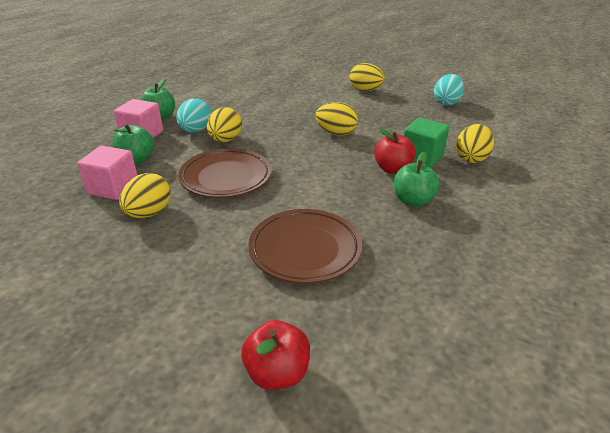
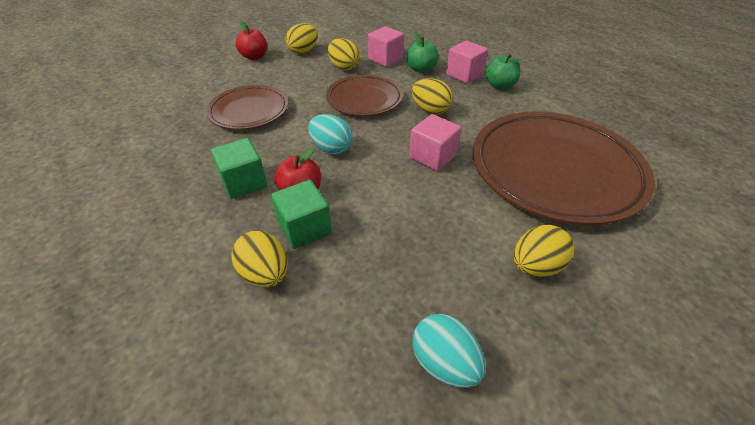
camera: 115 degrees right, 10 degrees up
turquoise egg [176,99,211,133] -> turquoise egg moved to [308,114,353,154]
red apple [241,320,310,390] -> red apple moved to [236,21,267,60]
yellow egg [315,102,358,136] -> yellow egg moved to [286,23,318,54]
green apple [394,152,440,207] -> green cube [211,138,267,199]
none -> pink cube [409,114,461,171]
none -> brown plate [473,112,655,225]

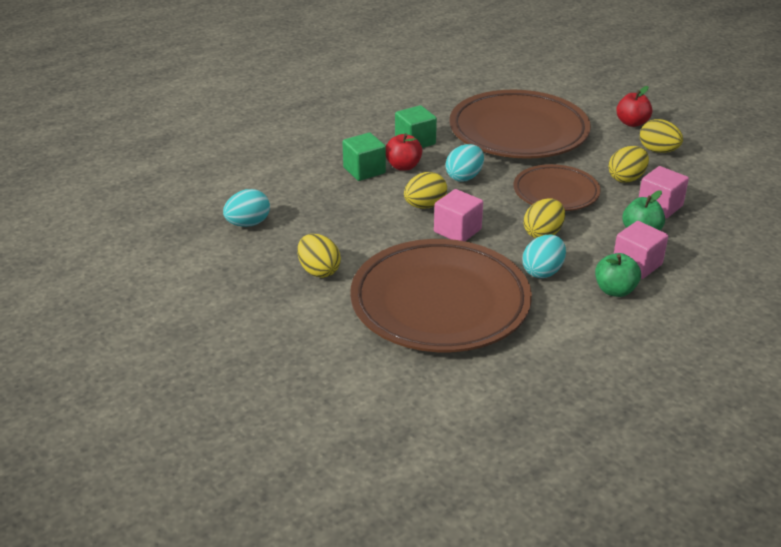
camera: 90 degrees right, 10 degrees down
brown plate [206,85,288,130] -> brown plate [449,90,591,159], size x1.79
yellow egg [231,231,287,287] -> yellow egg moved to [404,172,447,209]
none -> turquoise egg [522,235,566,278]

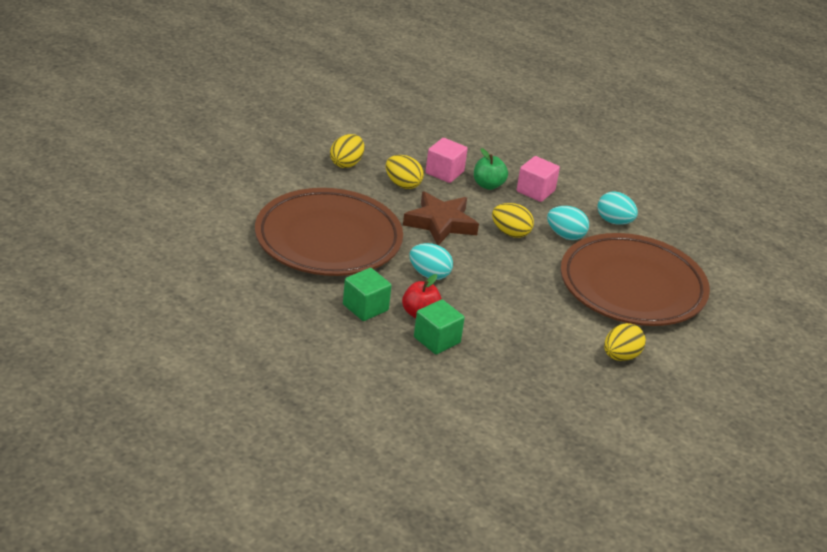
camera: 105 degrees left, 0 degrees up
turquoise egg [223,189,270,227] -> turquoise egg moved to [597,191,638,225]
yellow egg [404,172,447,209] -> none
pink cube [434,189,483,241] -> none
brown plate [513,164,601,211] -> brown star [403,191,479,245]
green apple [595,253,641,297] -> none
red apple [616,86,653,127] -> none

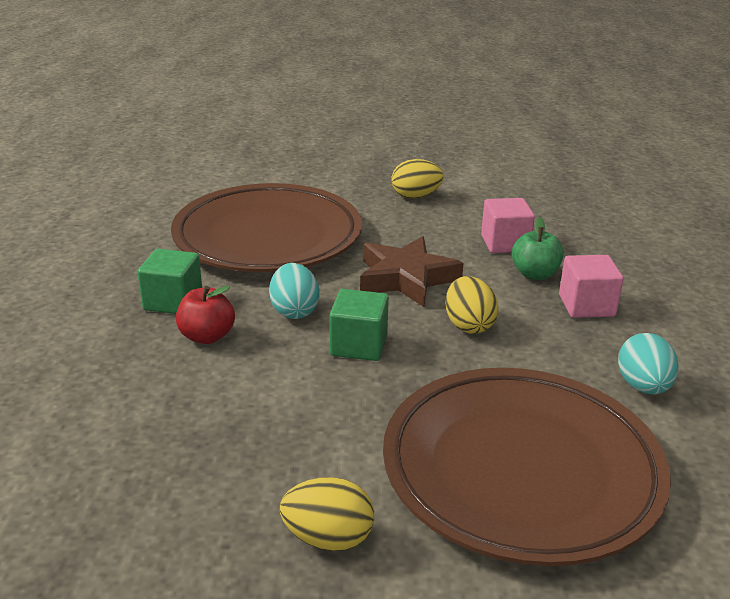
camera: 55 degrees right, 5 degrees down
yellow egg [386,155,424,189] -> none
green cube [414,299,465,354] -> green cube moved to [329,289,389,361]
turquoise egg [547,206,589,240] -> none

